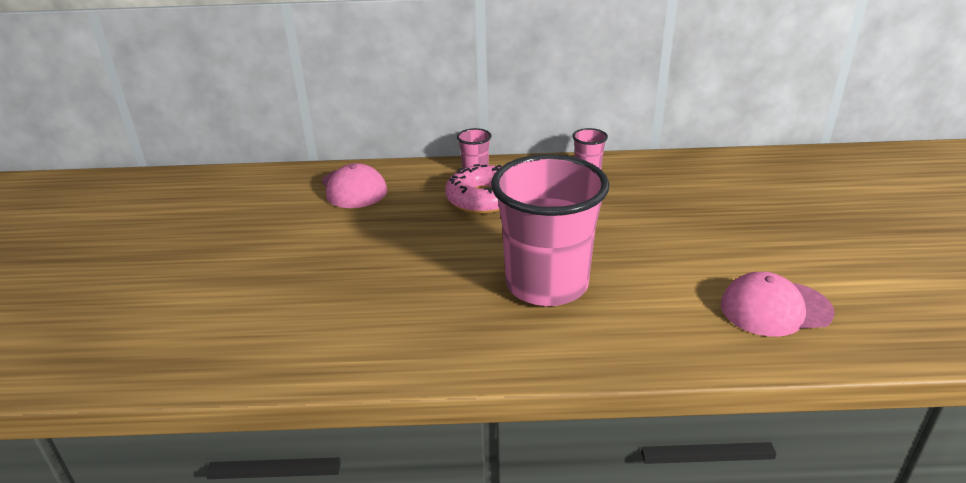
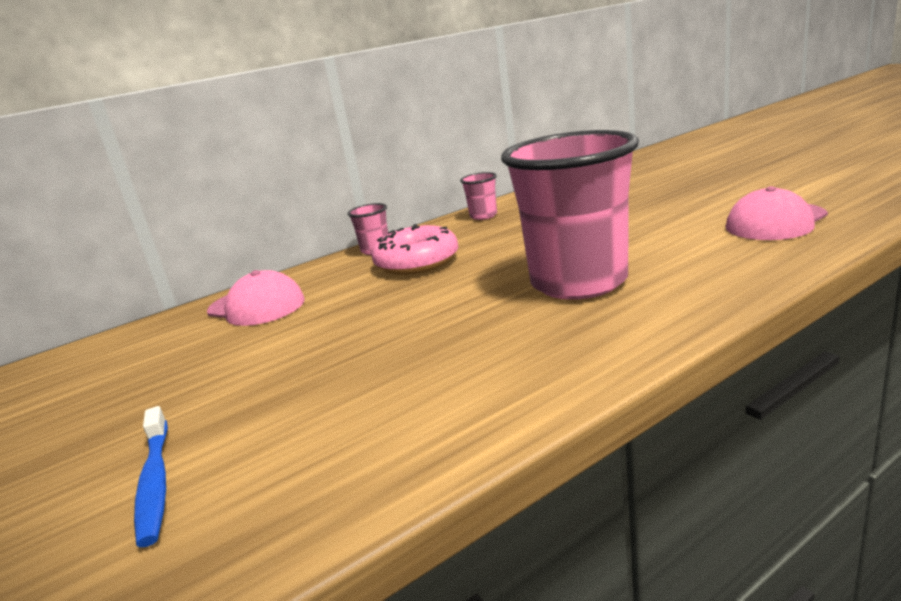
camera: 30 degrees left, 10 degrees down
none -> blue toothbrush [134,406,168,547]

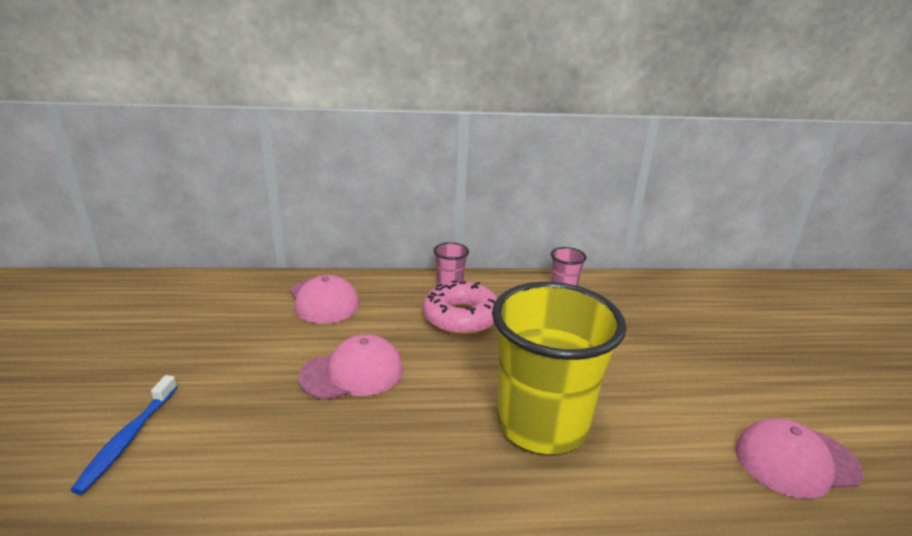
camera: 25 degrees right, 5 degrees up
pink cup [501,130,639,300] -> yellow cup [492,282,626,454]
none -> pink cap [299,334,403,400]

